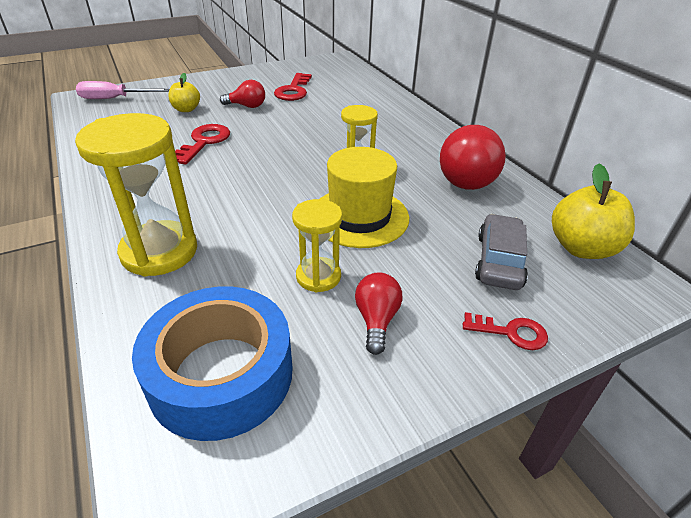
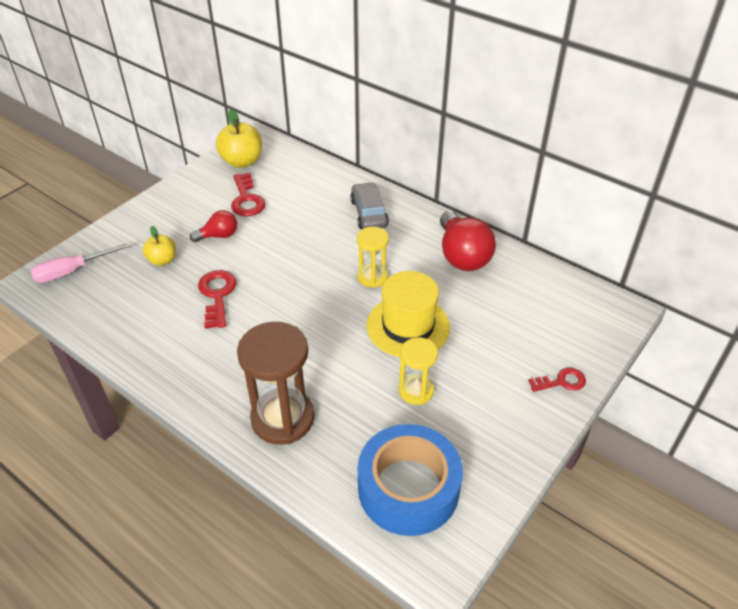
camera: 25 degrees left, 5 degrees up
yellow hourglass [75,113,197,277] -> brown hourglass [237,322,314,445]
red light bulb [355,272,402,355] -> none
grey car [475,214,528,290] -> grey car moved to [350,182,389,229]
yellow apple [552,163,635,259] -> yellow apple moved to [216,109,262,168]

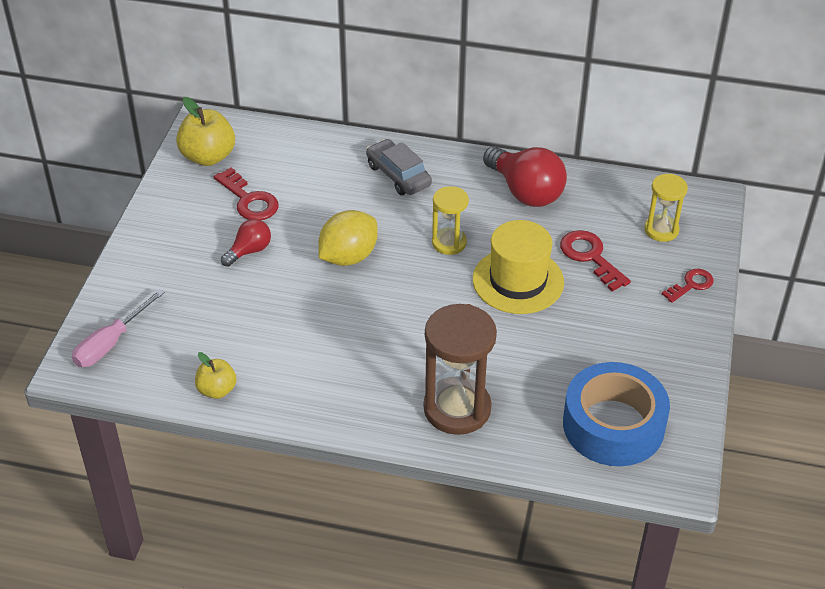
camera: 25 degrees left, 0 degrees up
yellow apple [143,226,176,266] -> yellow apple moved to [195,352,236,399]
red key [198,270,237,329] -> red key moved to [560,230,631,292]
yellow hourglass [399,337,438,405] -> yellow hourglass moved to [645,174,688,242]
none -> yellow lemon [318,210,378,266]

